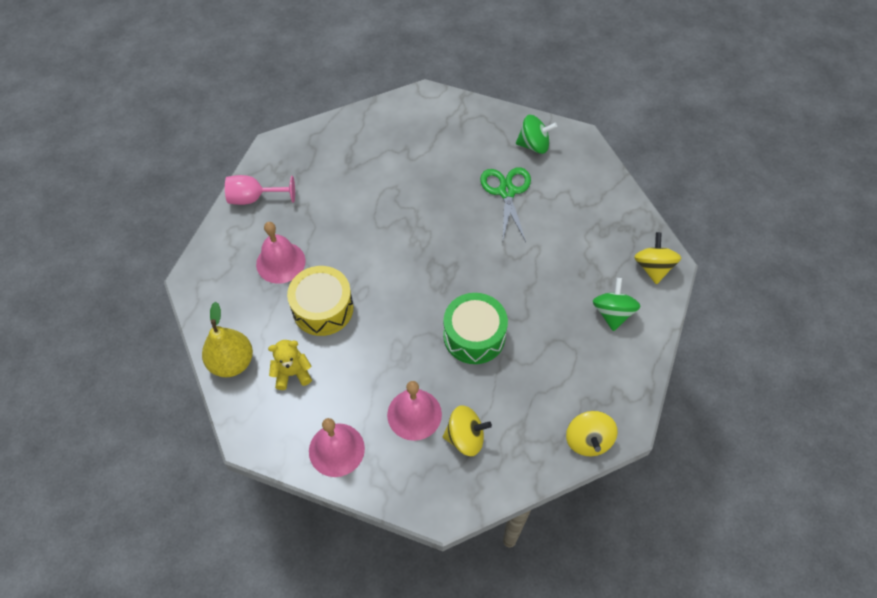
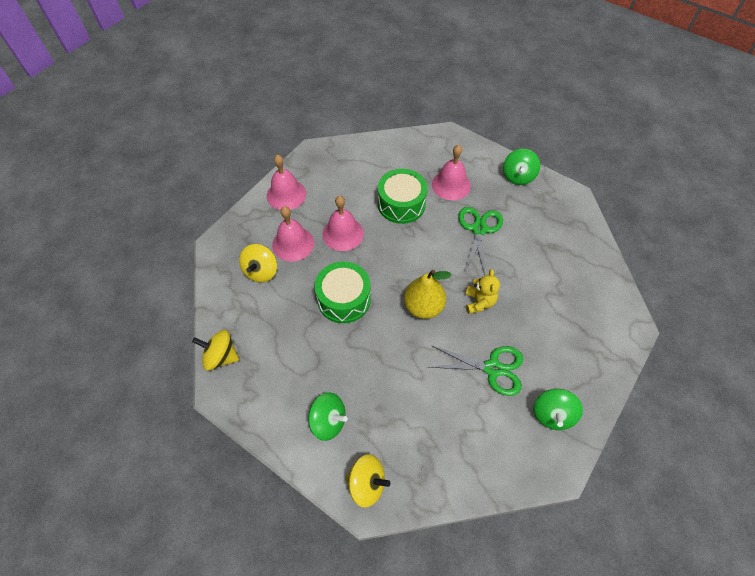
camera: 105 degrees right, 0 degrees up
yellow pear [202,302,253,377] -> yellow pear moved to [404,270,452,319]
pink goblet [225,175,295,205] -> green spinning top [503,149,540,185]
yellow teddy bear [268,340,312,390] -> yellow teddy bear moved to [465,269,500,314]
yellow drum [287,266,353,336] -> green drum [378,169,428,224]
none -> pink bell [322,196,364,251]
none -> green scissors [458,207,503,275]

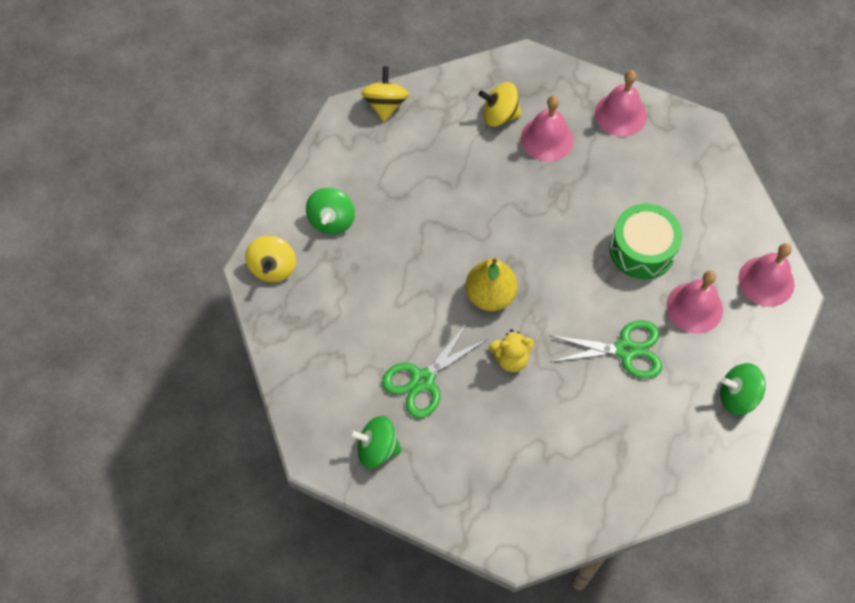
camera: 80 degrees right, 5 degrees up
green drum [315,262,371,323] -> none
pink bell [322,196,364,251] -> pink bell moved to [738,243,795,307]
green scissors [428,345,523,396] -> green scissors turned 45 degrees clockwise [382,322,488,418]

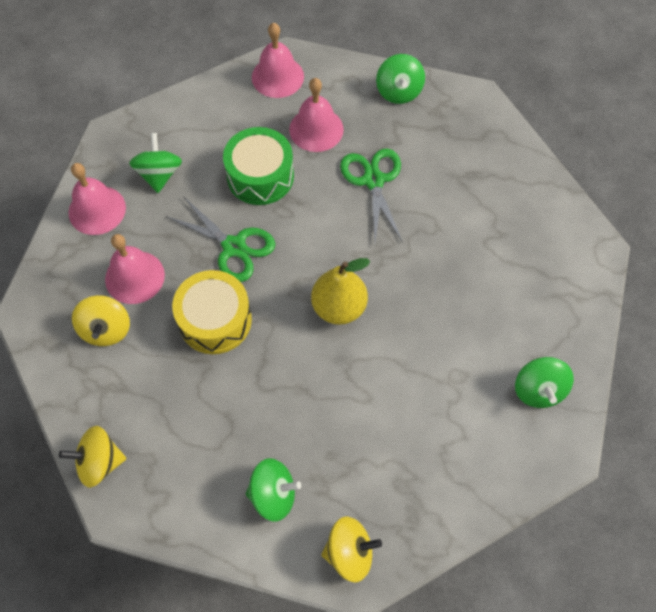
camera: 100 degrees left, 0 degrees up
green scissors [382,322,488,418] -> green scissors moved to [165,196,275,282]
yellow teddy bear [489,329,534,372] -> none
none -> green spinning top [129,133,182,193]
none -> yellow drum [172,270,252,354]

